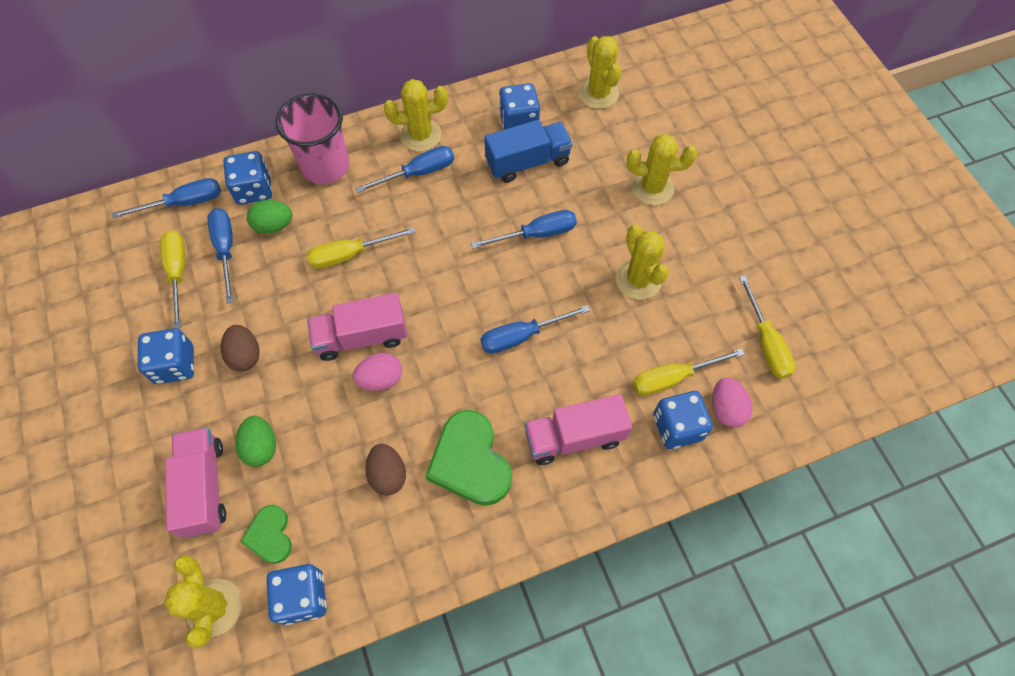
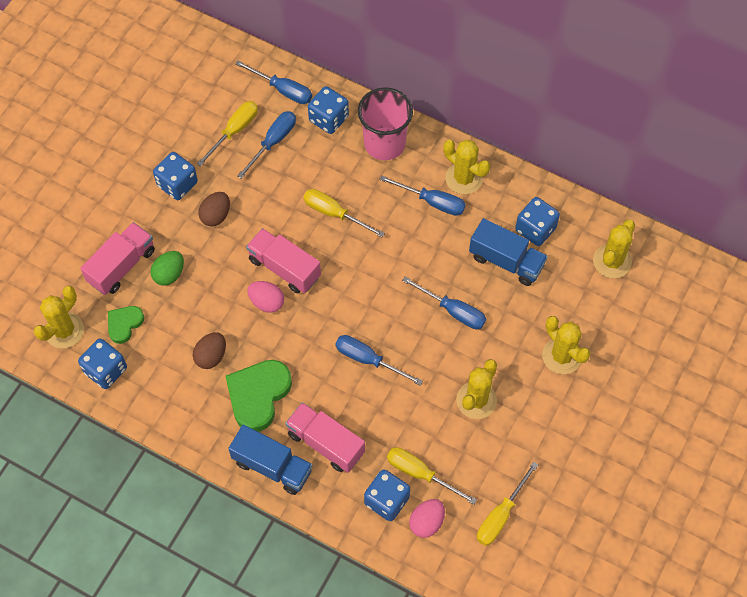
camera: 50 degrees right, 0 degrees up
green egg [247,200,293,234] -> none
none -> blue truck [228,425,313,495]

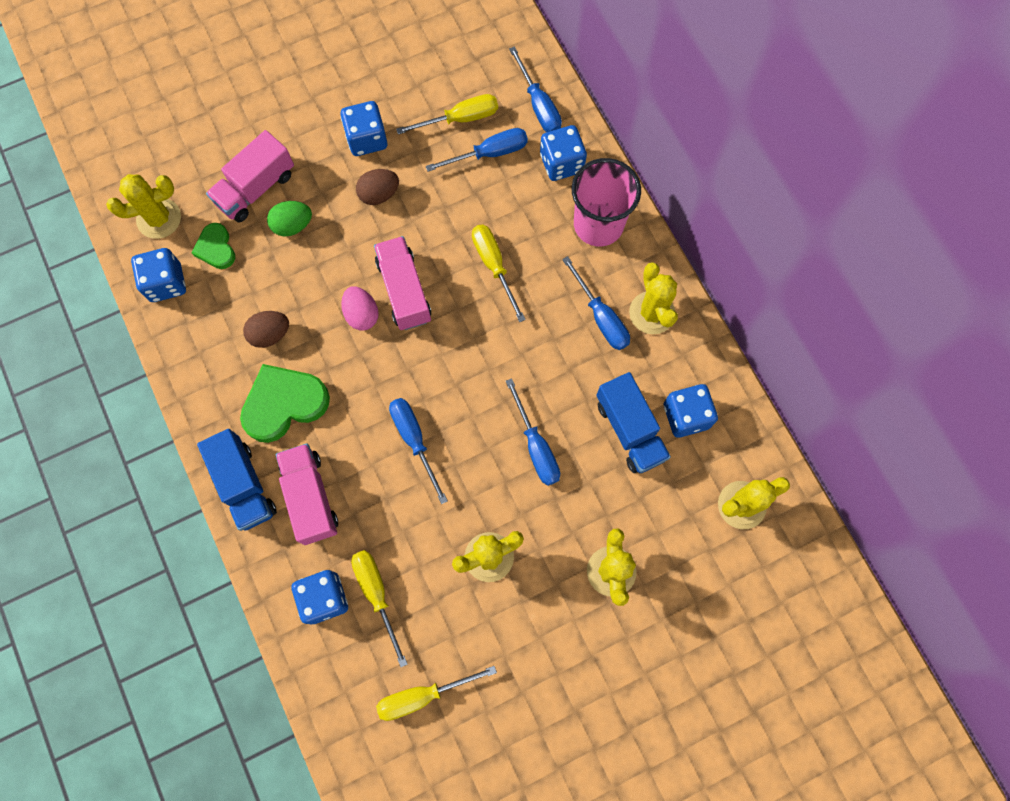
camera: 35 degrees right, 10 degrees up
pink truck [80,222,155,295] -> pink truck turned 150 degrees clockwise [206,130,294,222]
green heart [108,306,144,344] -> green heart turned 90 degrees counterclockwise [191,223,235,269]
pink egg [409,499,445,538] -> none

